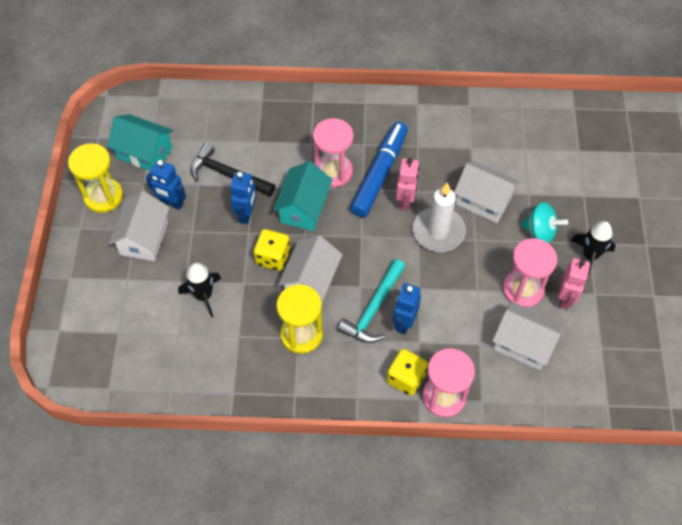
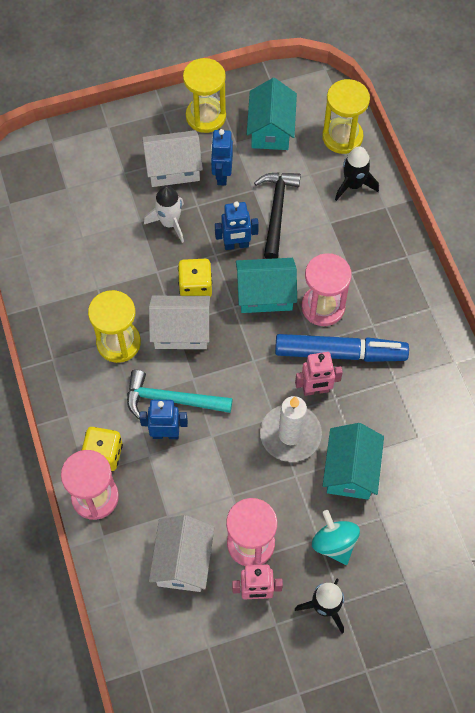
camera: 70 degrees right, 5 degrees up
black rocket [178,263,221,317] -> black rocket moved to [335,146,379,201]
white house [454,161,520,223] -> turquoise house [323,423,384,500]
turquoise spinning top [521,202,568,243] -> turquoise spinning top turned 150 degrees clockwise [312,510,360,565]
none -> white rocket [144,186,184,243]
none -> yellow hourglass [322,79,370,154]

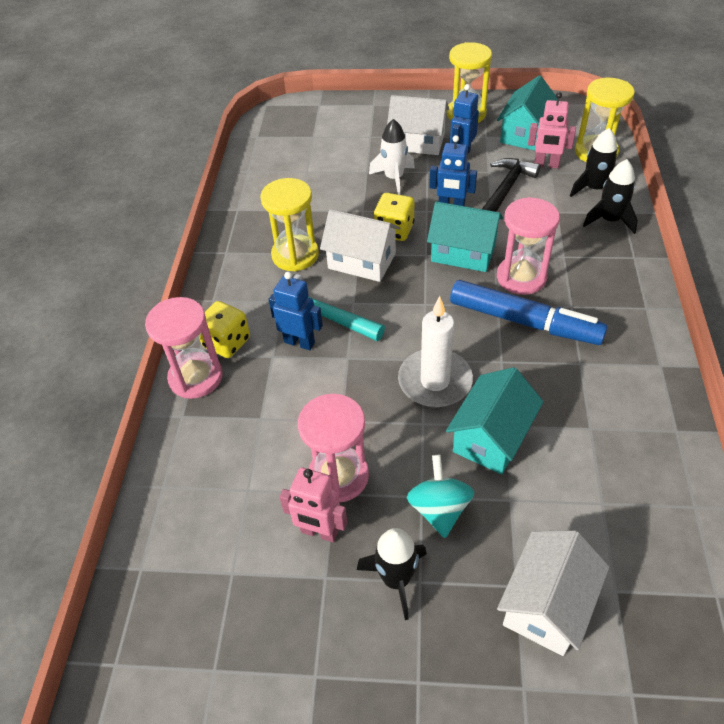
camera: 25 degrees right, 15 degrees down
white house [149,515,215,592] -> white house moved to [497,530,609,656]
pink robot [295,352,343,396] -> pink robot moved to [528,92,576,169]
none -> black rocket [583,159,638,234]

